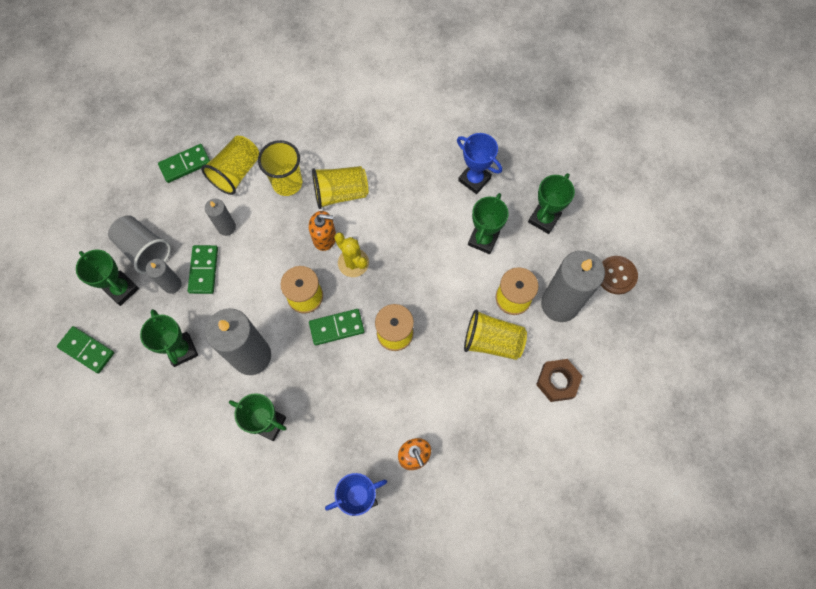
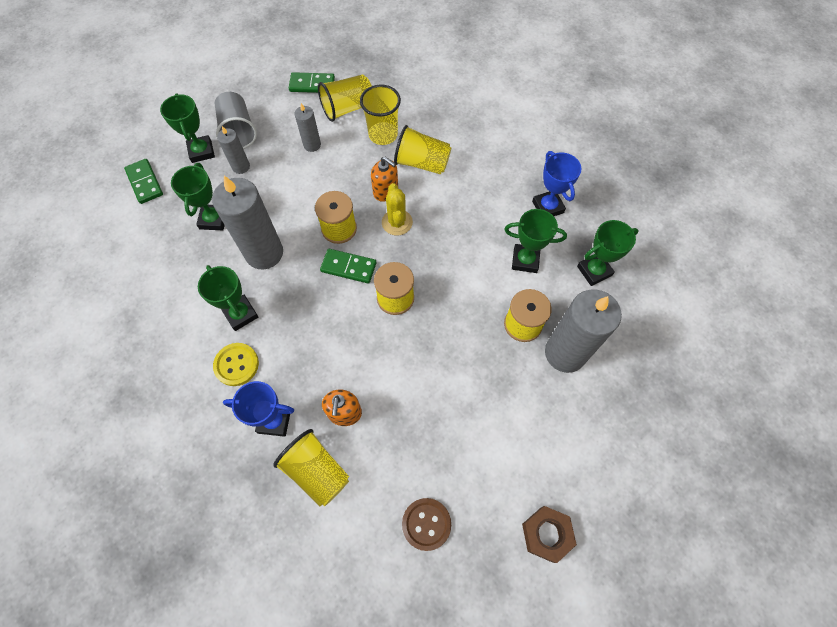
camera: 30 degrees right, 5 degrees down
green domino [188,245,218,294] -> none
yellow cup [464,309,527,360] -> yellow cup moved to [273,429,349,506]
green trophy [468,193,509,254] -> green trophy turned 45 degrees clockwise [504,209,567,273]
brown nut [536,359,582,402] -> brown nut moved to [522,506,577,563]
brown button [601,256,638,295] -> brown button moved to [402,498,451,551]
none -> yellow button [213,343,259,386]

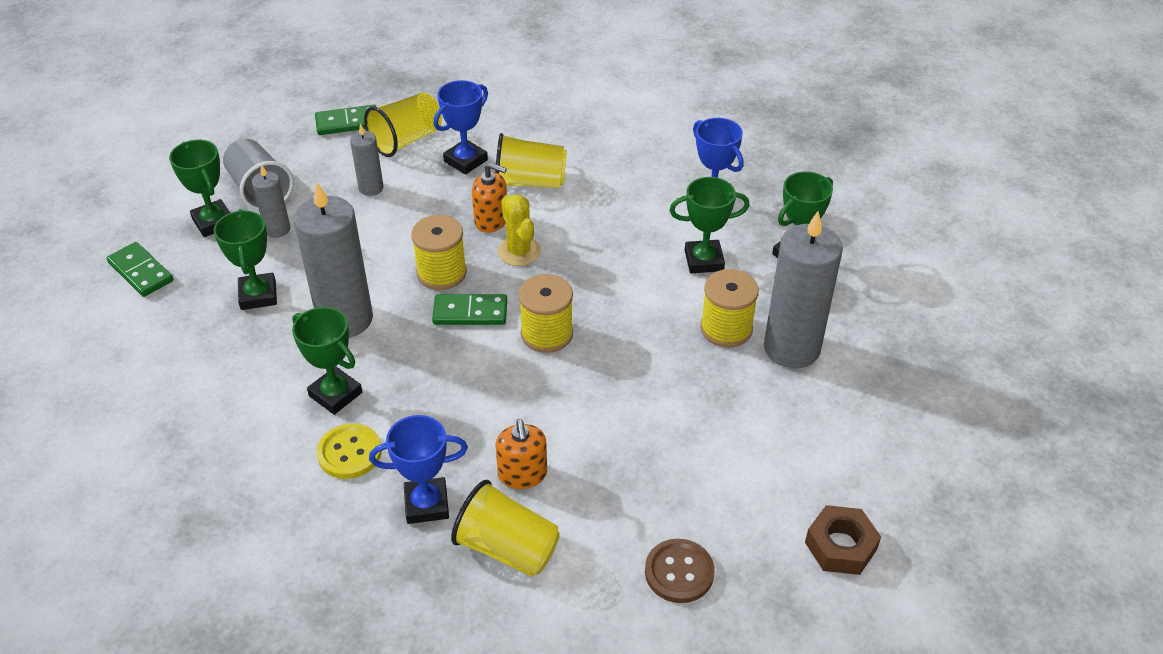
camera: 15 degrees left, 20 degrees down
yellow cup [360,84,401,145] -> blue trophy [434,80,488,175]

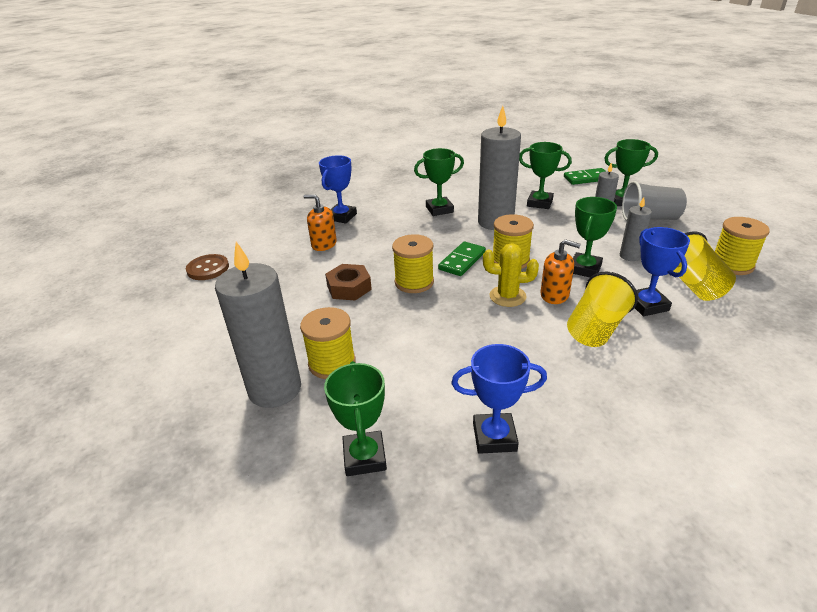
camera: 125 degrees right, 10 degrees down
green domino [315,104,377,135] -> yellow spool [715,217,770,275]
yellow button [317,423,382,479] -> none
yellow cup [451,480,560,577] -> none
orange soap dispenser [472,163,507,233] -> orange soap dispenser turned 120 degrees counterclockwise [540,239,581,304]
green trophy [670,177,750,273] -> green trophy moved to [573,197,617,277]
brown nut [805,505,881,575] -> brown nut moved to [325,264,372,300]

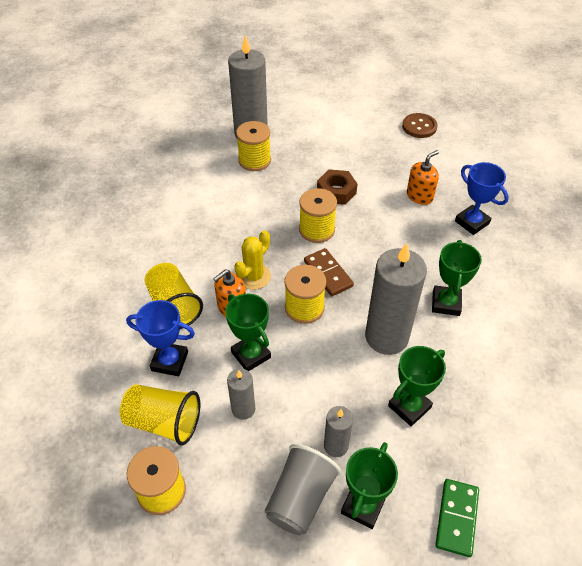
camera: 115 degrees right, 15 degrees up
green trophy [324,361,387,476] -> none
green domino [438,241,486,276] -> brown domino [304,248,354,296]
blue trophy [451,344,547,454] -> none

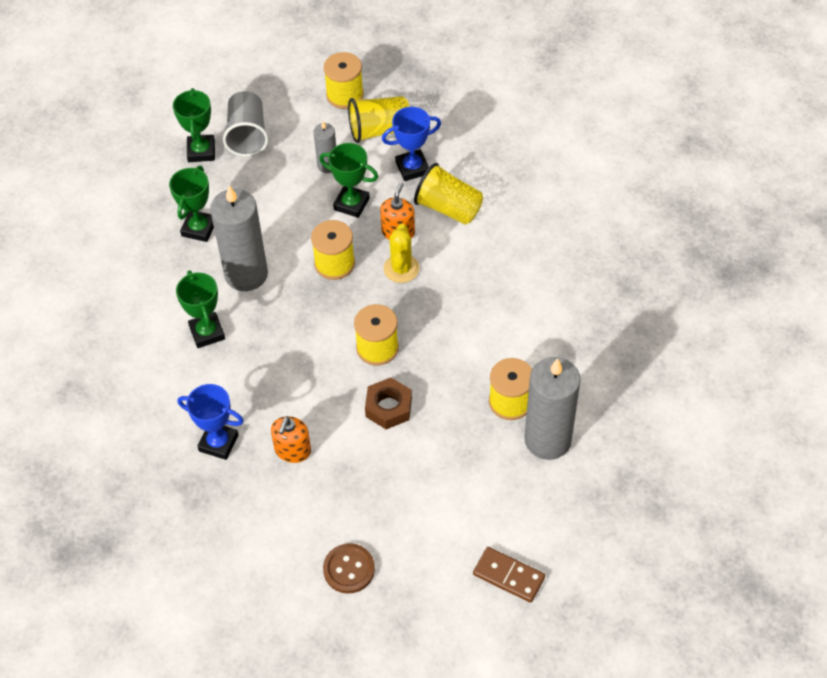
camera: 150 degrees right, 5 degrees up
brown domino [304,248,354,296] -> brown domino moved to [473,547,545,603]
grey candle [324,406,353,457] -> none
green domino [435,479,479,557] -> none

